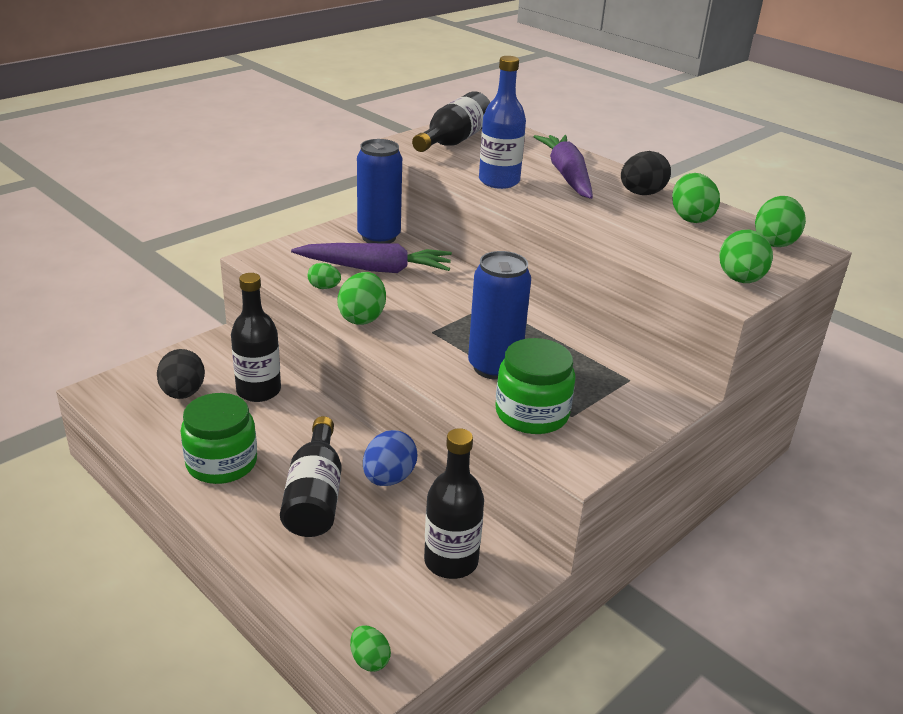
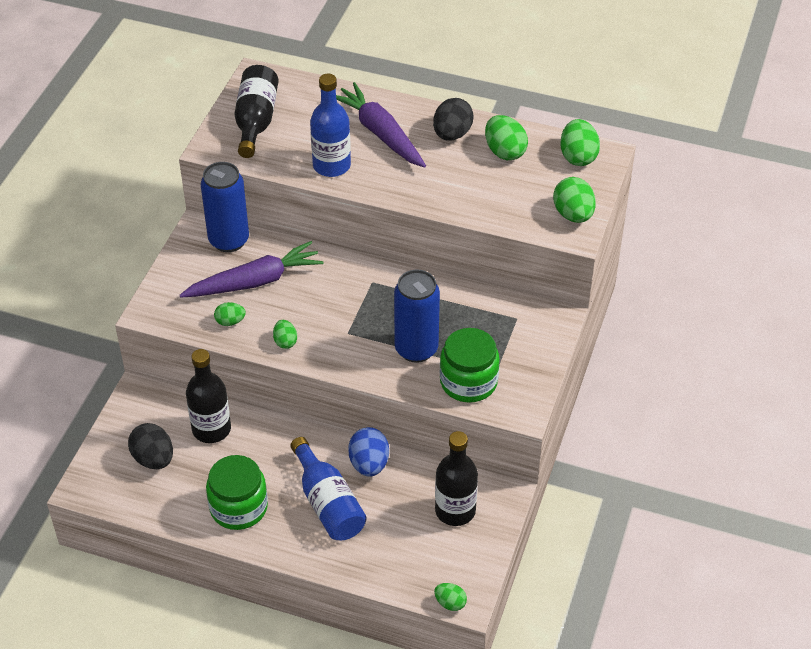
camera: 25 degrees left, 15 degrees up
black bottle [280,416,341,537] -> blue bottle [290,437,367,540]
green egg [337,272,386,325] -> green egg [273,320,297,349], size x0.59

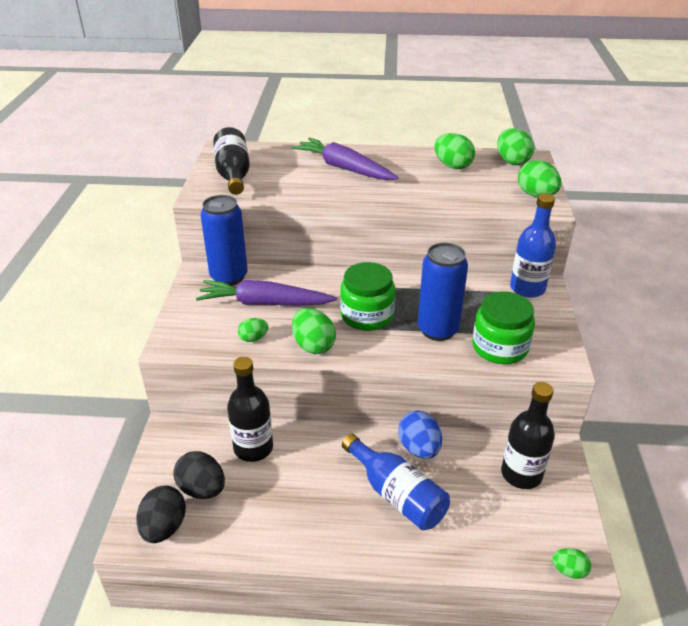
camera: 15 degrees left, 10 degrees down
purple carrot [180,241,324,297] -> purple carrot turned 135 degrees counterclockwise [196,280,337,306]
green jar [206,455,268,530] -> green jar moved to [340,262,395,331]
green egg [273,320,297,349] -> green egg [292,308,336,354], size x1.71
blue bottle [310,74,351,177] -> blue bottle moved to [510,193,556,298]
black egg [433,98,474,141] -> black egg moved to [136,486,186,543]

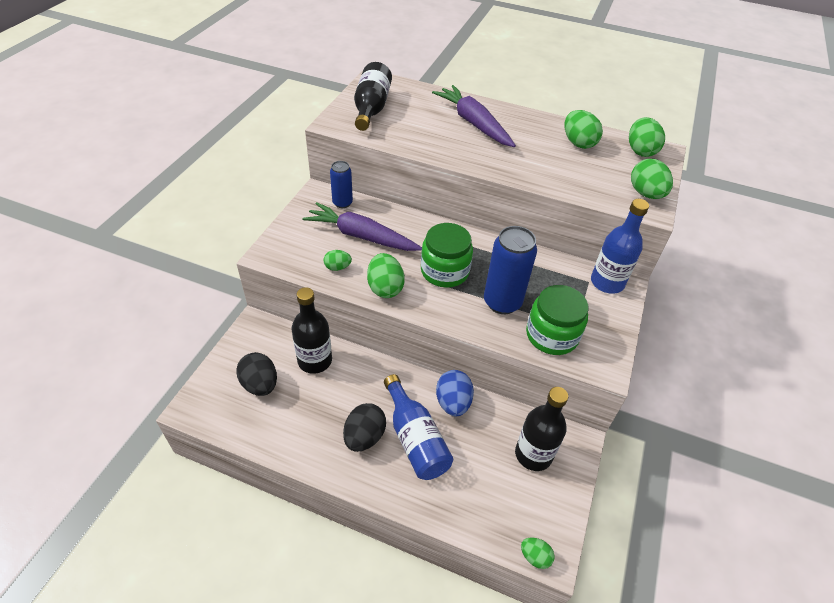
camera: 15 degrees right, 10 degrees up
black egg [136,486,186,543] -> black egg moved to [343,403,386,452]
blue can [200,195,248,286] -> blue can [330,161,353,208], size x0.59

